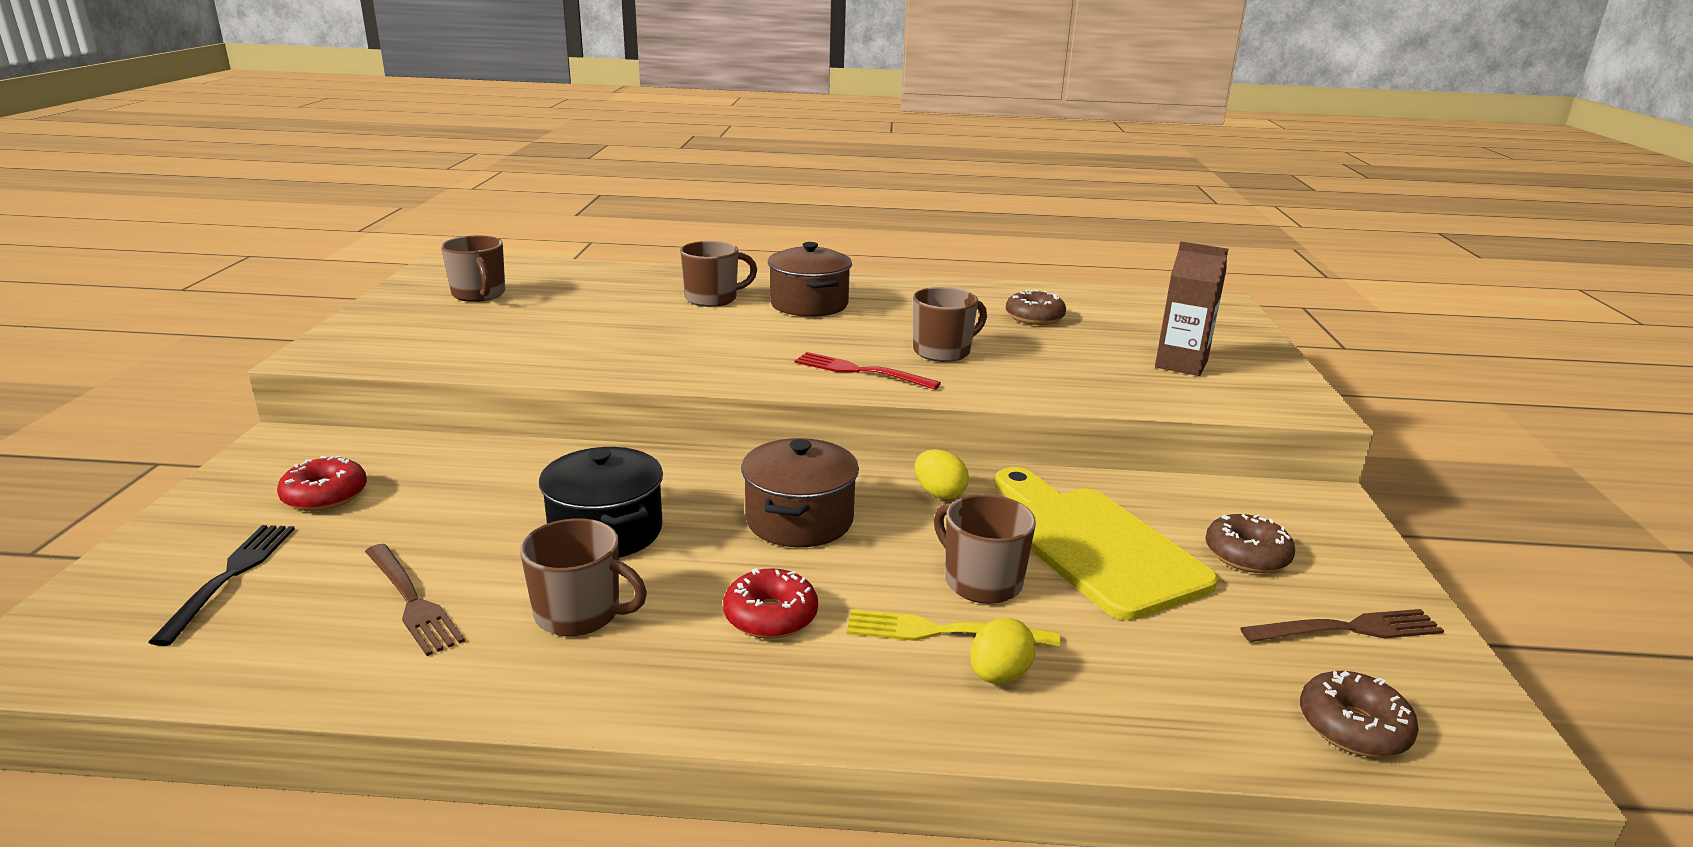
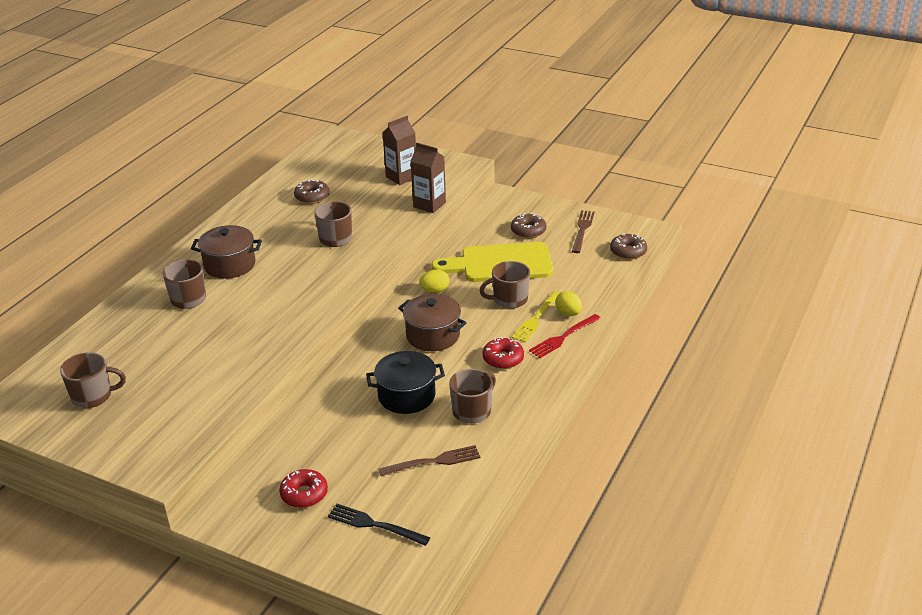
camera: 65 degrees left, 10 degrees up
red fork [795,352,941,390] -> red fork moved to [529,314,601,358]
none -> brown carton [410,143,446,213]

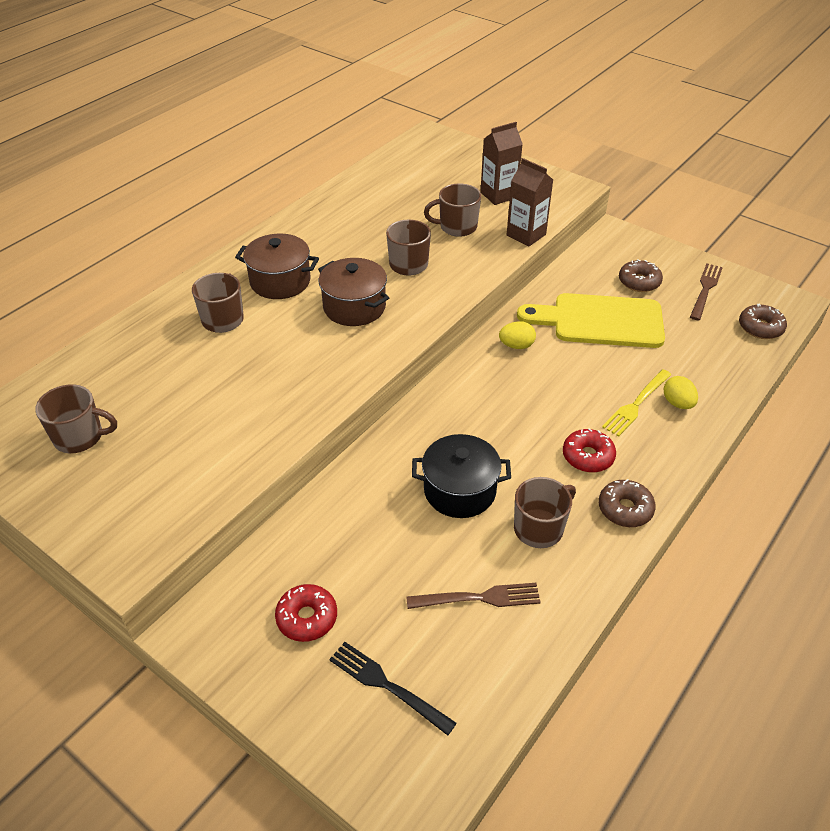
camera: 10 degrees right, 10 degrees up
brown donut [294,179,330,204] -> brown donut moved to [599,479,656,527]
brown pot [398,294,467,351] -> brown pot moved to [318,258,389,326]
brown mug [479,261,530,308] -> brown mug moved to [424,184,481,237]
red fork [529,314,601,358] -> none

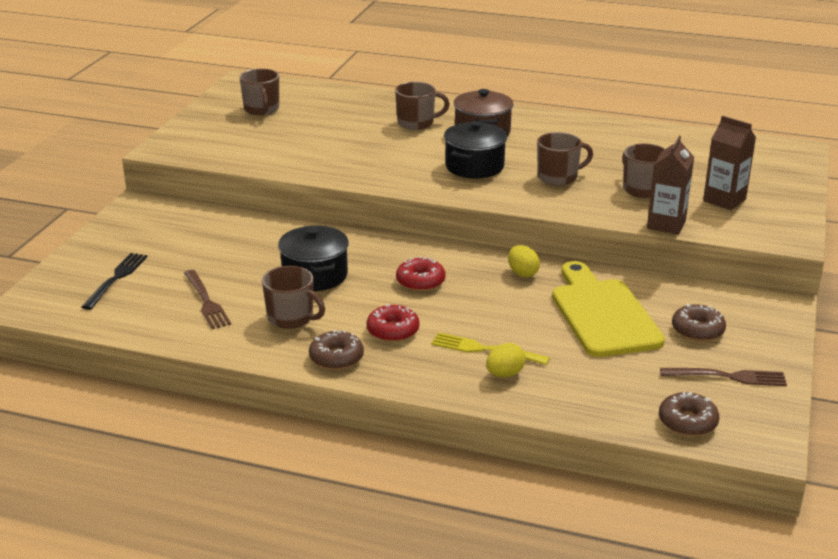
camera: 70 degrees right, 15 degrees down
red donut [275,584,337,642] -> red donut moved to [396,257,446,292]
brown pot [318,258,389,326] -> black pot [444,121,507,178]

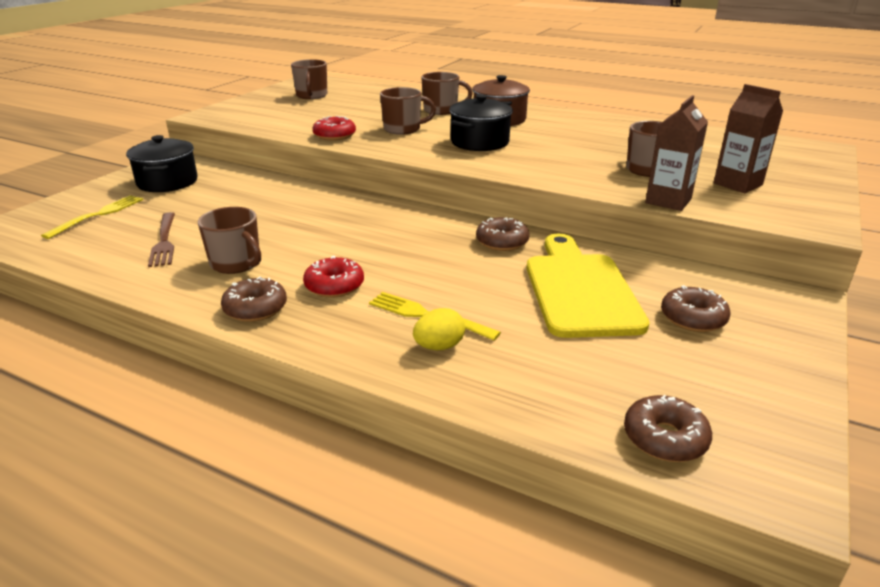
camera: 10 degrees right, 0 degrees up
black fork [81,253,148,310] -> yellow fork [41,195,143,239]
black pot [278,226,349,291] -> black pot moved to [126,135,198,192]
red donut [396,257,446,292] -> red donut moved to [313,116,356,141]
yellow egg [508,245,540,278] -> brown donut [476,217,530,251]
brown mug [537,132,593,186] -> brown mug moved to [380,87,436,135]
brown fork [660,368,787,386] -> none

